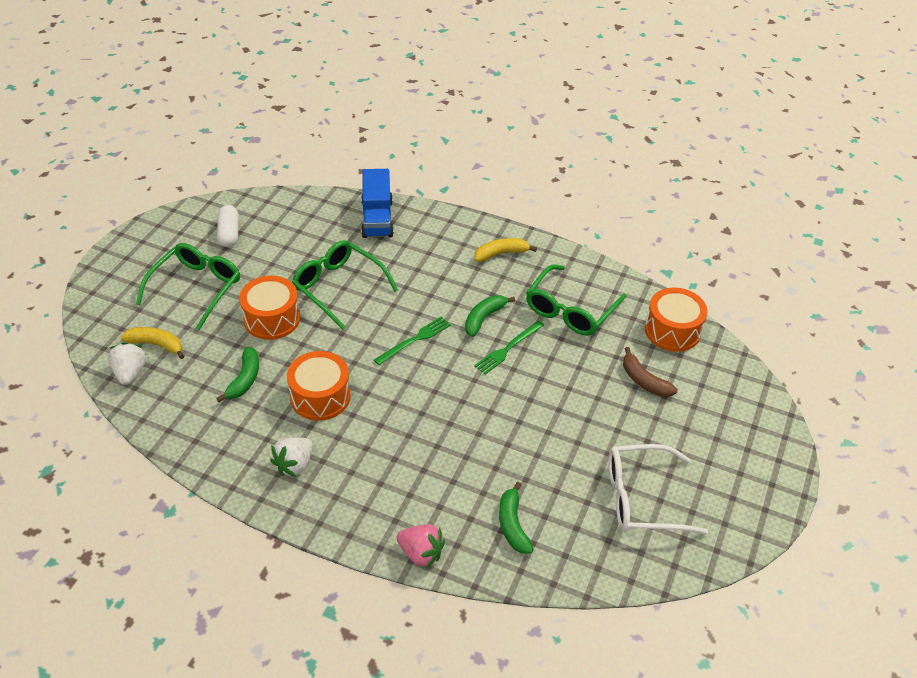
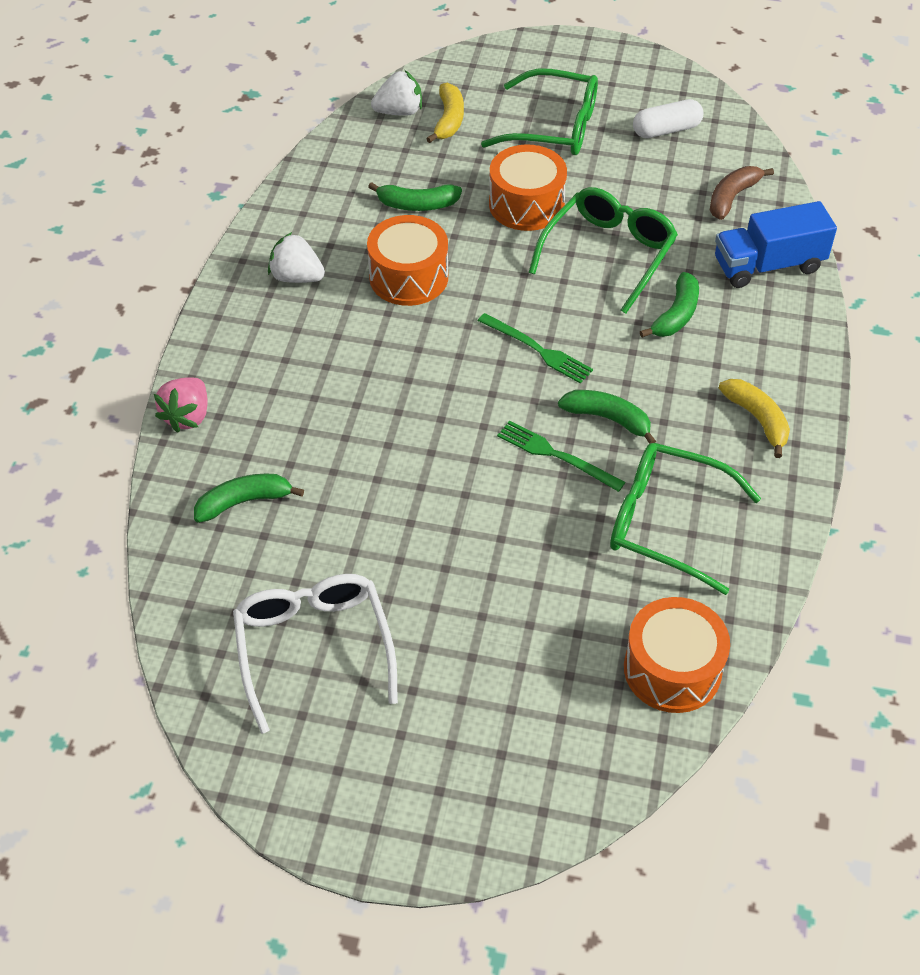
camera: 80 degrees right, 5 degrees up
brown banana [623,347,678,397] -> brown banana moved to [710,166,774,220]
none -> green banana [640,272,699,338]

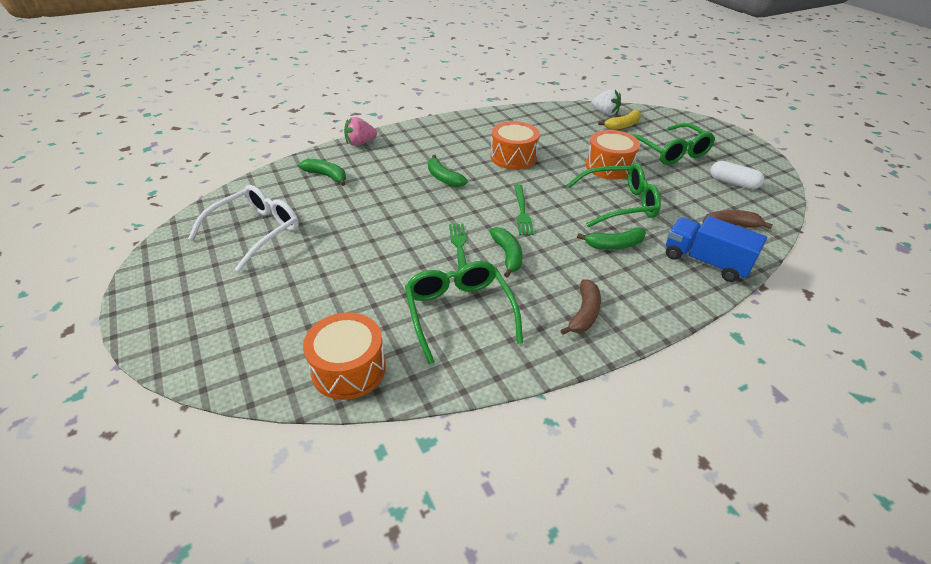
camera: 50 degrees right, 10 degrees down
white strawberry [268,232,325,283] -> none
green banana [368,182,462,211] -> green banana moved to [428,155,468,187]
yellow banana [719,379,790,458] -> brown banana [560,279,601,335]

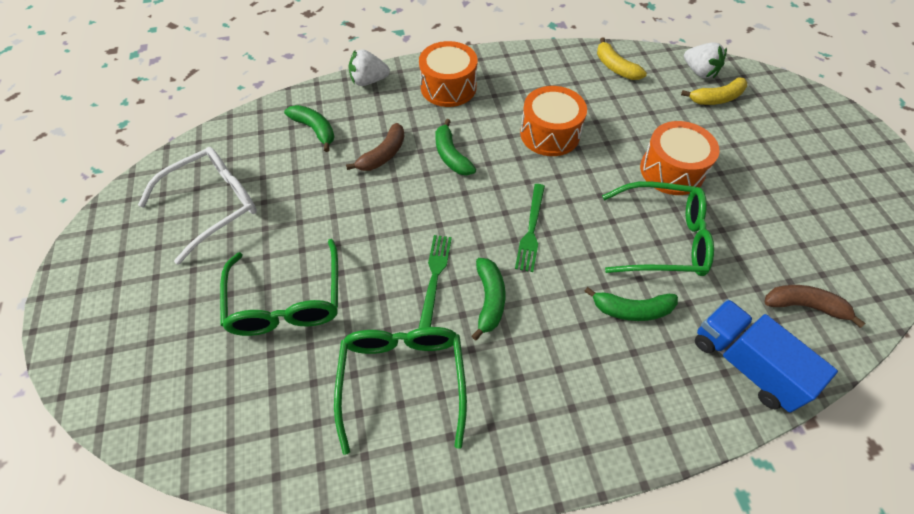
camera: 15 degrees right, 15 degrees up
orange drum [303,313,386,400] -> orange drum moved to [419,41,477,107]
pink strawberry [344,117,377,146] -> white strawberry [348,49,390,86]
brown banana [560,279,601,335] -> brown banana moved to [346,123,405,171]
green glasses [631,123,715,165] -> green glasses moved to [220,239,338,336]
white capsule [710,161,764,189] -> none
none -> yellow banana [597,37,647,80]

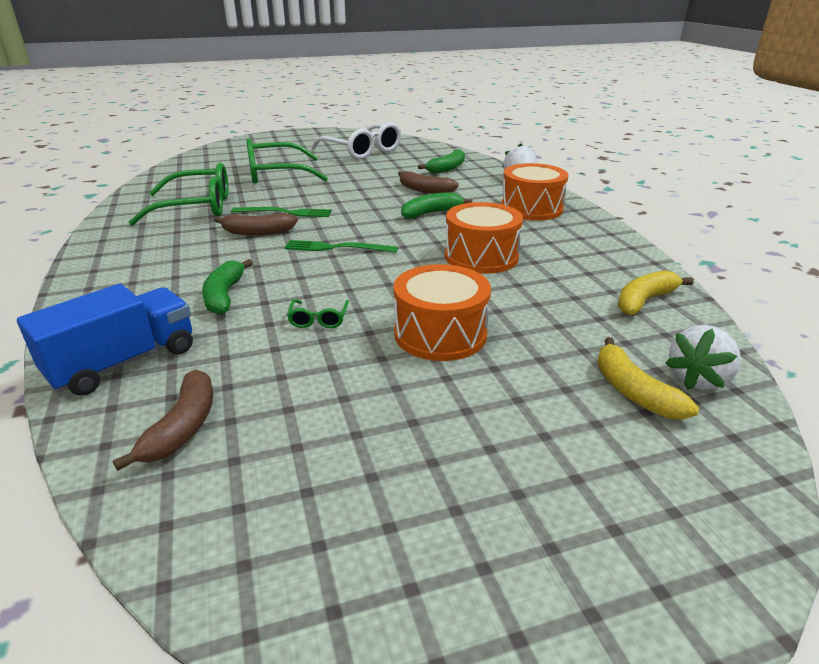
camera: 85 degrees right, 25 degrees down
green banana [472,258,505,341] -> brown banana [214,213,298,235]
green glasses [602,181,714,276] -> green glasses [287,299,349,328], size x0.42

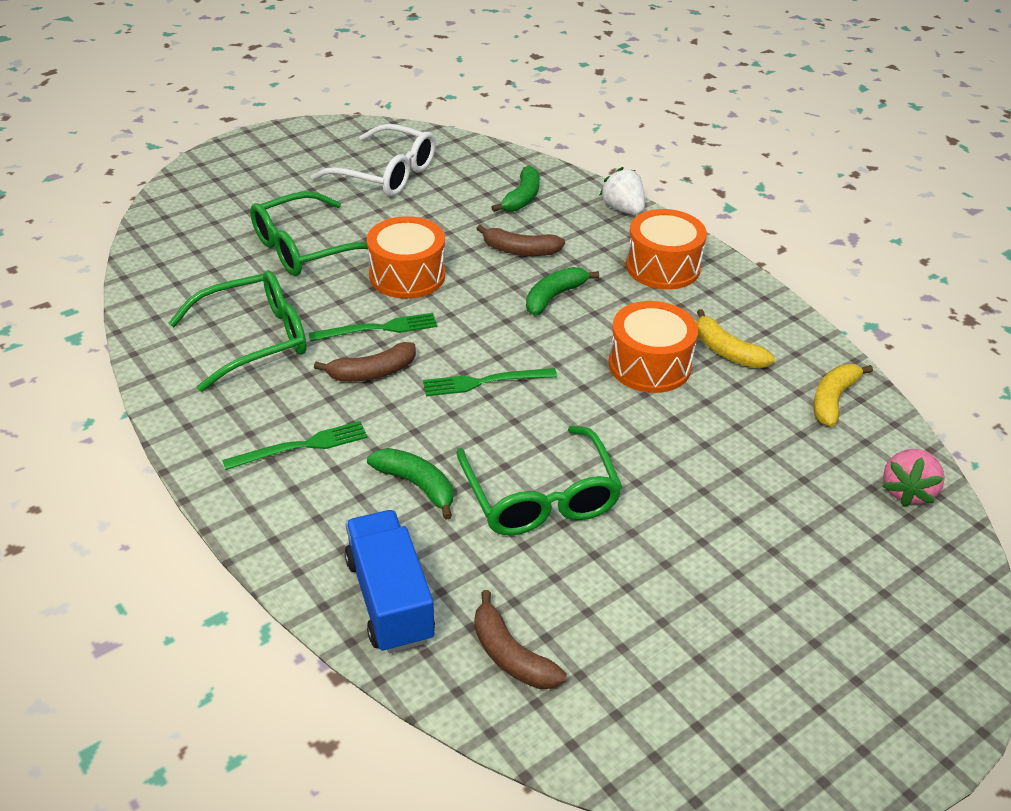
camera: 20 degrees left, 10 degrees up
blue truck [17,284,193,396] -> blue truck turned 45 degrees counterclockwise [345,510,435,653]
brown banana [113,370,213,471] -> brown banana turned 150 degrees clockwise [474,590,567,689]
green banana [202,259,253,315] -> green banana turned 150 degrees clockwise [367,448,453,520]
green glasses [287,299,349,328] -> green glasses [456,426,622,535], size x2.37
orange drum [394,264,491,361] -> orange drum moved to [367,216,445,299]
yellow banana [597,337,699,420] -> yellow banana moved to [697,309,775,368]
white strawberry [665,325,741,390] -> pink strawberry [882,449,945,507]
none -> green fork [222,421,368,470]

